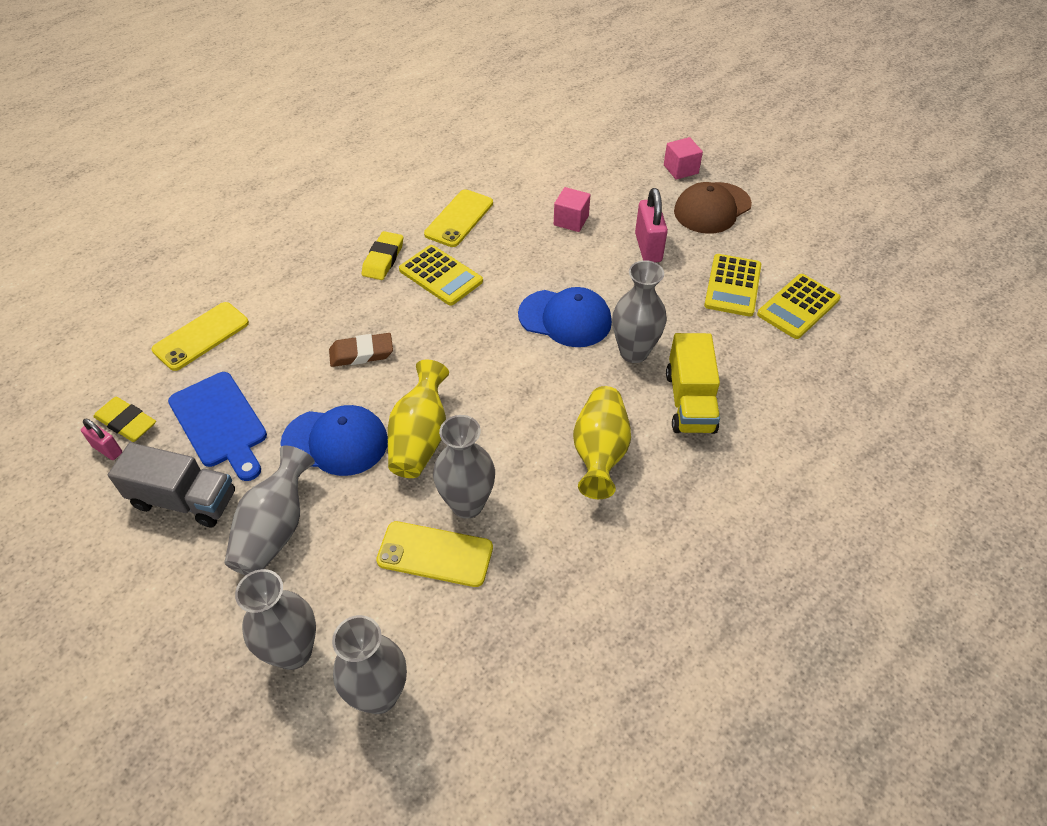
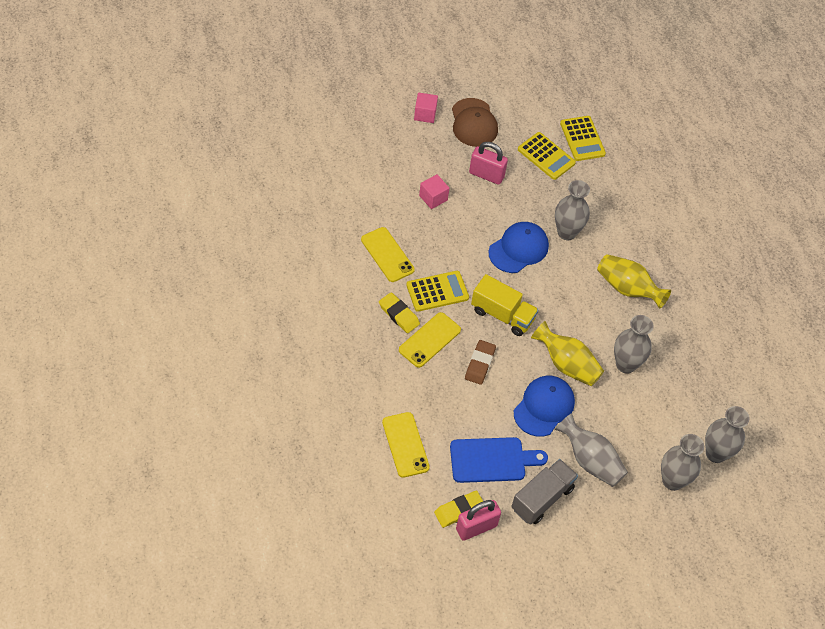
camera: 65 degrees left, 5 degrees up
pink padlock [81,419,122,460] -> pink padlock [456,500,501,541], size x1.74
yellow phone [376,521,493,587] -> yellow phone moved to [399,312,461,368]
yellow truck [666,333,720,434] -> yellow truck moved to [471,274,539,336]

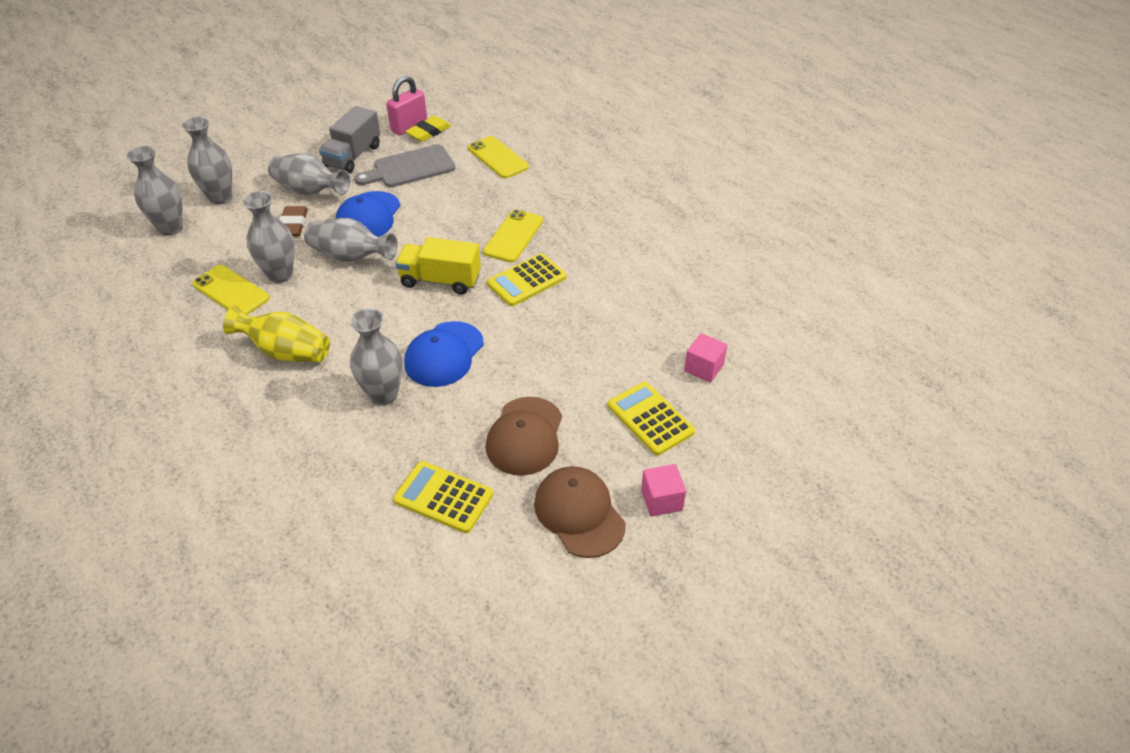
camera: 165 degrees right, 10 degrees down
yellow phone [361,227,415,282] -> yellow phone moved to [192,265,270,315]
yellow eraser [379,292,420,333] -> none
pink cube [419,174,449,209] -> pink cube moved to [684,333,728,383]
blue cutting board [450,437,548,483] -> grey cutting board [354,144,455,187]
brown eraser [465,340,496,385] -> brown eraser moved to [279,206,308,236]
pink padlock [469,142,508,185] -> brown cap [486,397,562,476]
yellow vase [531,321,604,386] -> grey vase [304,218,398,262]
yellow calculator [560,116,606,161] -> yellow calculator moved to [608,382,695,455]

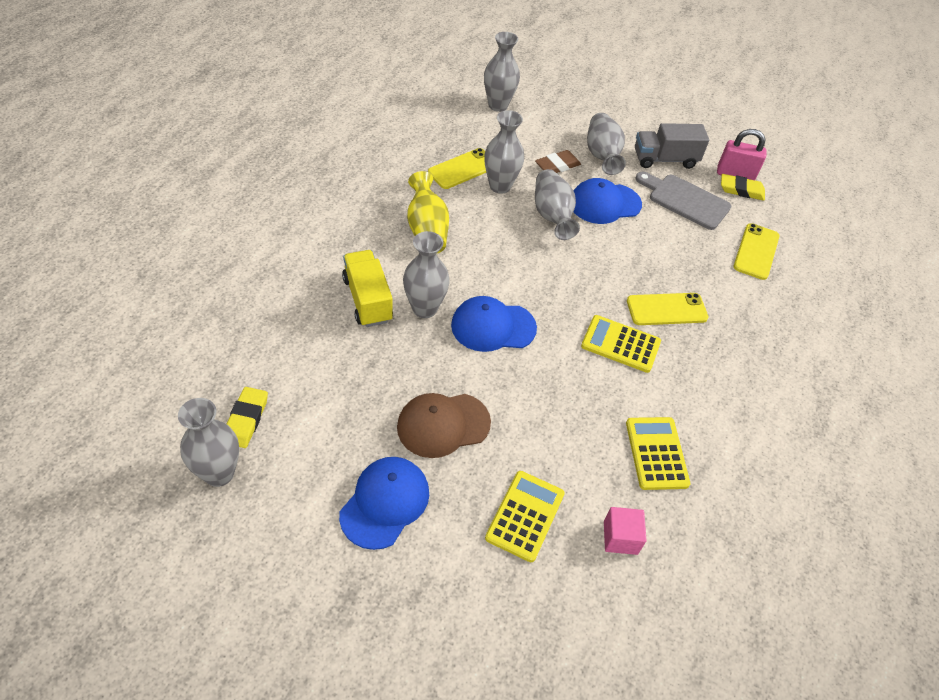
camera: 55 degrees right, 5 degrees up
grey vase [182,117,232,204] -> grey vase moved to [178,398,239,487]
yellow phone [192,265,270,315] -> yellow phone turned 45 degrees clockwise [428,148,486,189]
yellow calculator [393,461,493,533] -> yellow calculator moved to [626,417,690,490]
yellow truck [395,237,481,294] -> yellow truck moved to [342,250,393,327]
brown cap [534,466,626,558] -> blue cap [339,457,429,550]
pink cube [641,464,686,517] -> none
none -> yellow eraser [227,387,268,448]

